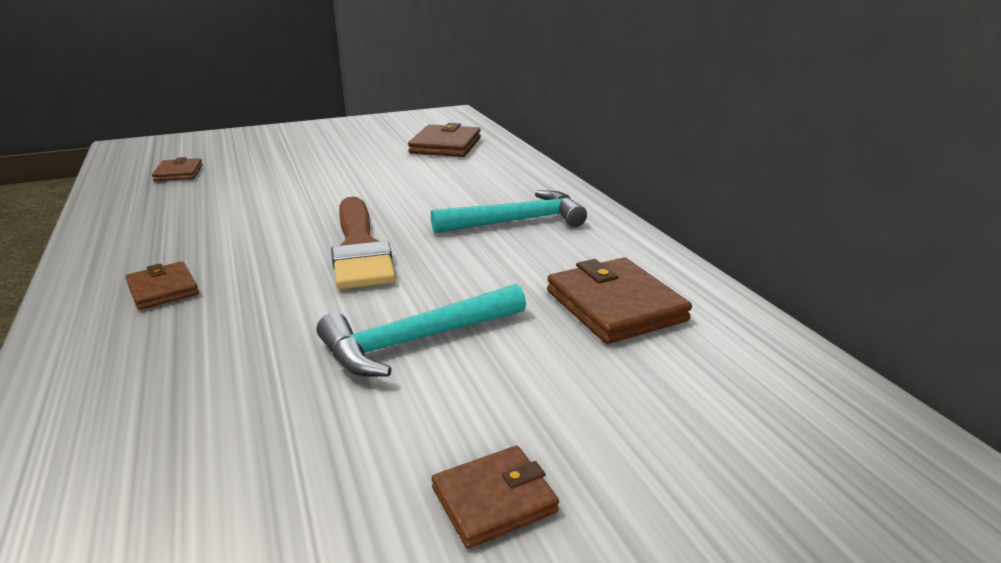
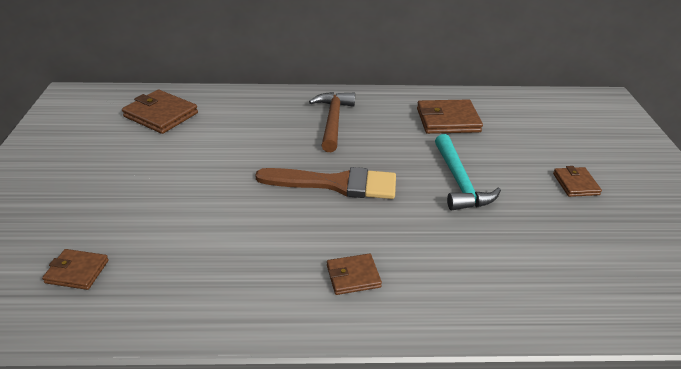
camera: 70 degrees left, 10 degrees up
turquoise hammer [431,191,587,233] -> brown hammer [309,92,355,152]

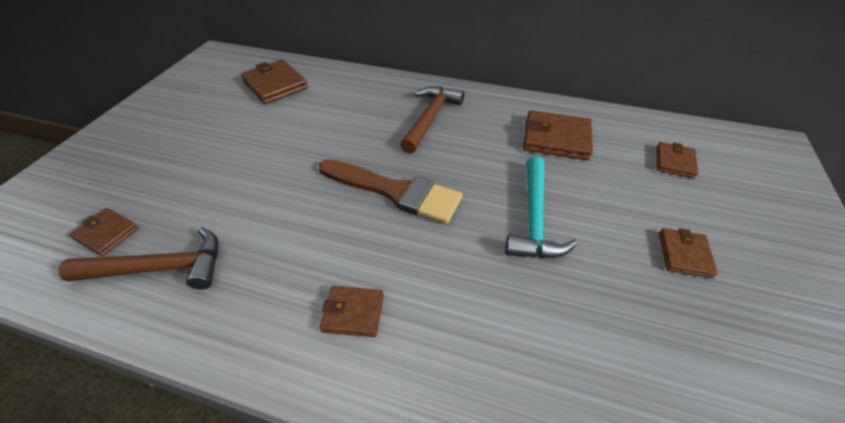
camera: 20 degrees right, 10 degrees up
none -> brown hammer [59,227,218,289]
none -> brown wallet [656,142,698,179]

